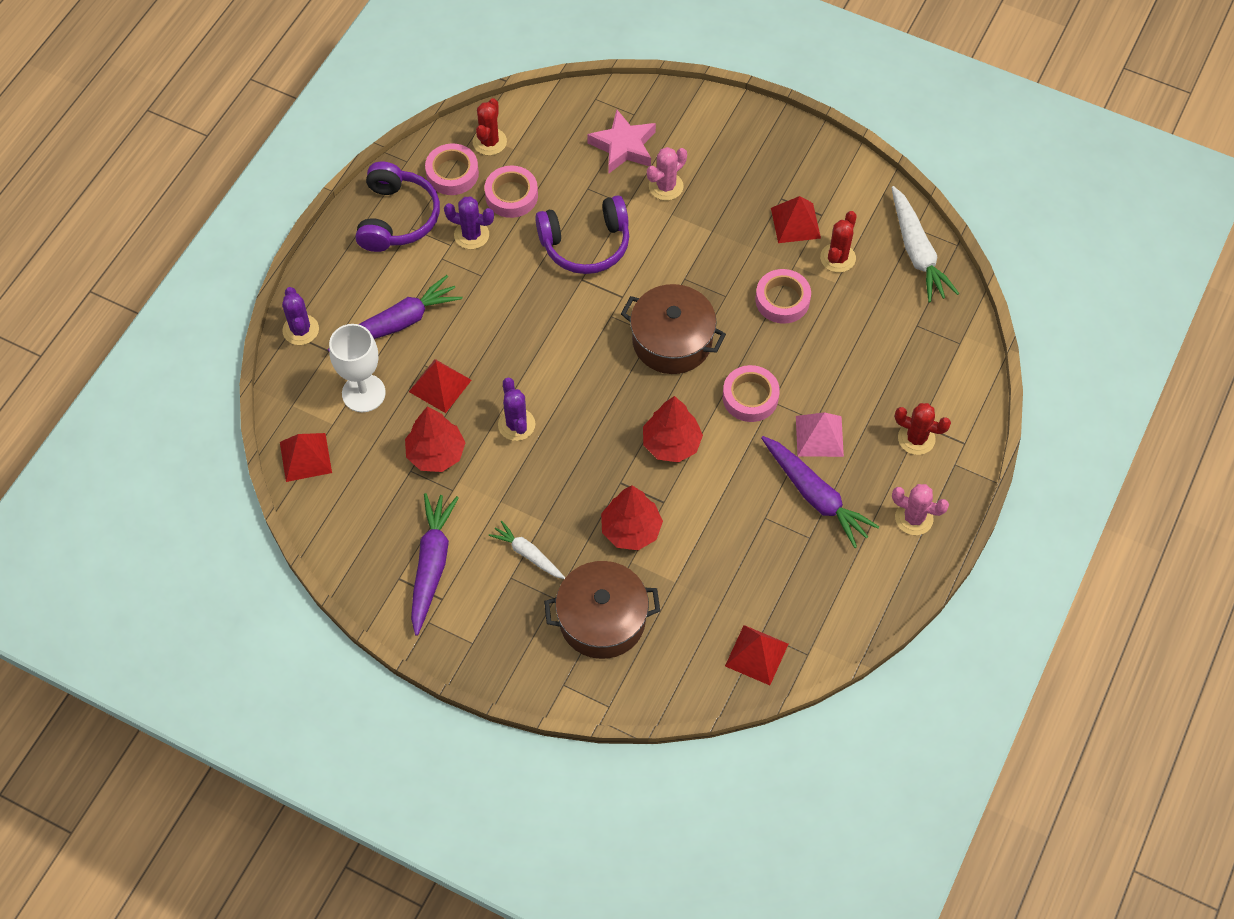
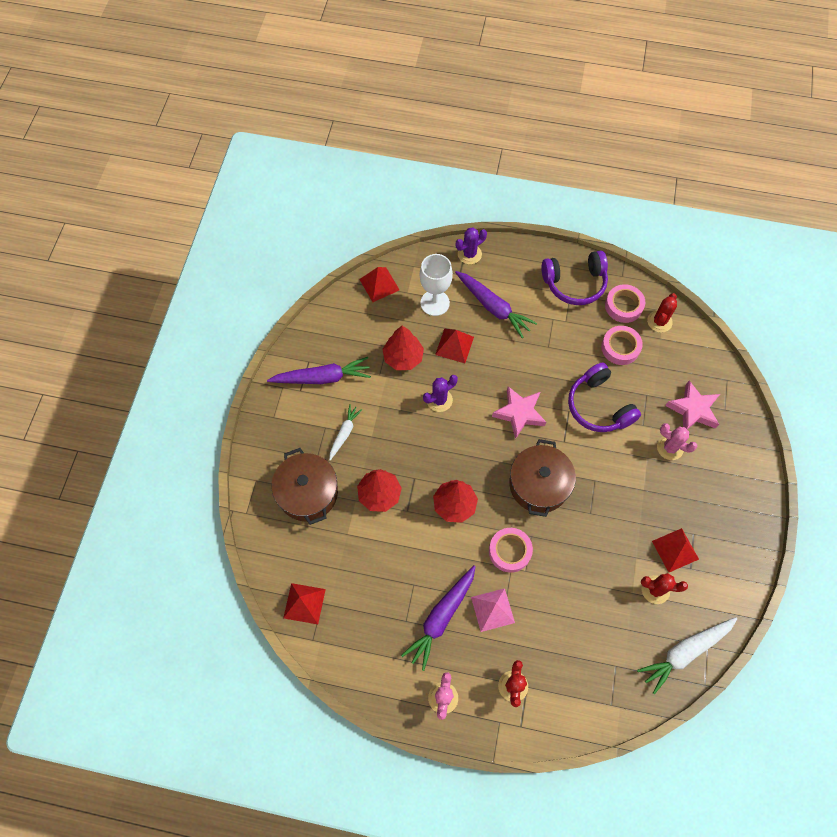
camera: 75 degrees right, 5 degrees up
purple cactus [444,196,494,249] -> none
red cactus [472,98,507,156] -> red cactus turned 60 degrees counterclockwise [647,293,677,333]
pink tape [755,269,811,324] -> none
none -> pink star [492,386,546,439]

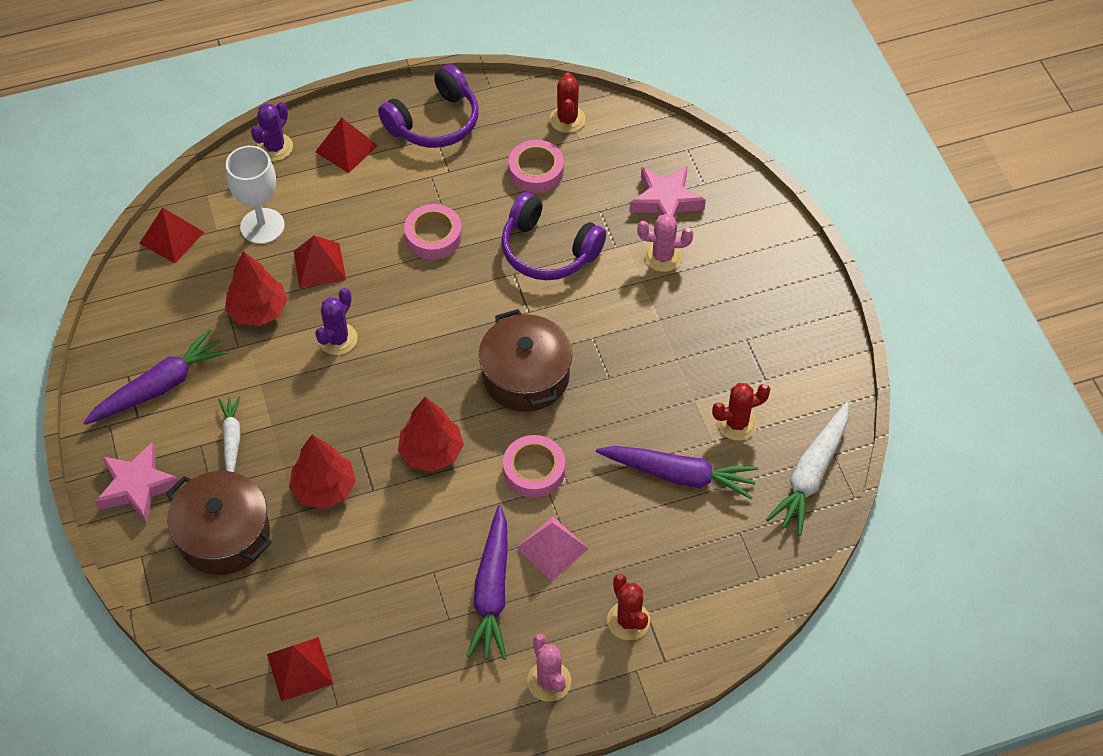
camera: 30 degrees left, 10 degrees down
purple carrot [455,271,537,338] -> purple carrot moved to [596,446,758,499]
pink star [492,386,546,439] -> pink star moved to [95,442,181,523]
pink tape [605,284,645,323] -> pink tape moved to [404,204,462,259]
red pyramid [652,528,699,572] -> red pyramid moved to [315,118,378,173]

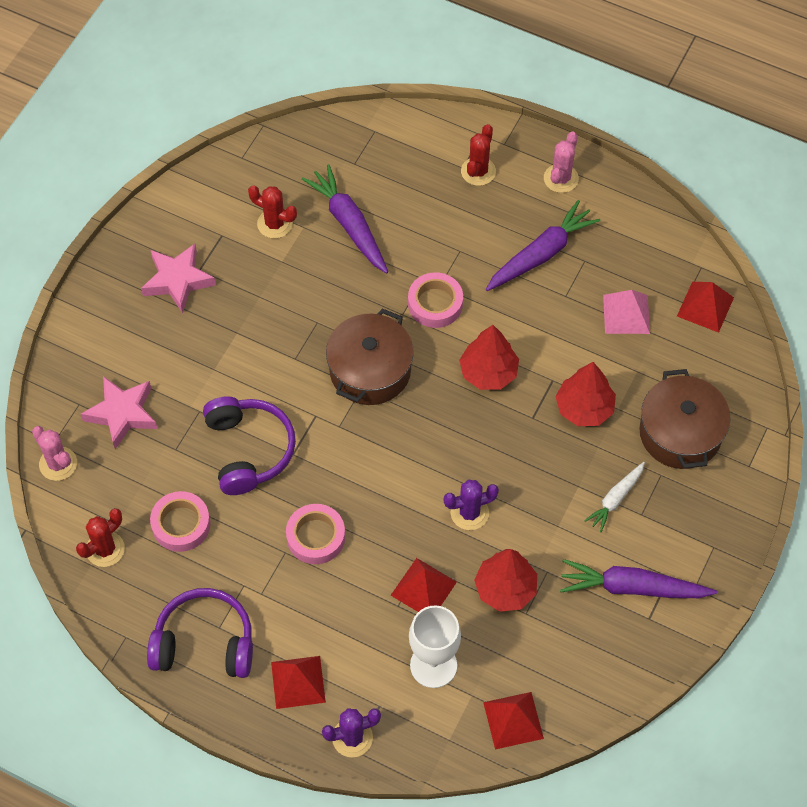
camera: 135 degrees left, 5 degrees up
pink star [95,442,181,523] -> pink star moved to [141,244,216,313]
pink pyramid [516,516,589,581] -> pink pyramid moved to [603,290,650,334]
pink cactus [637,214,693,272] -> pink cactus moved to [32,426,77,481]
white carrot [766,402,849,536] -> none

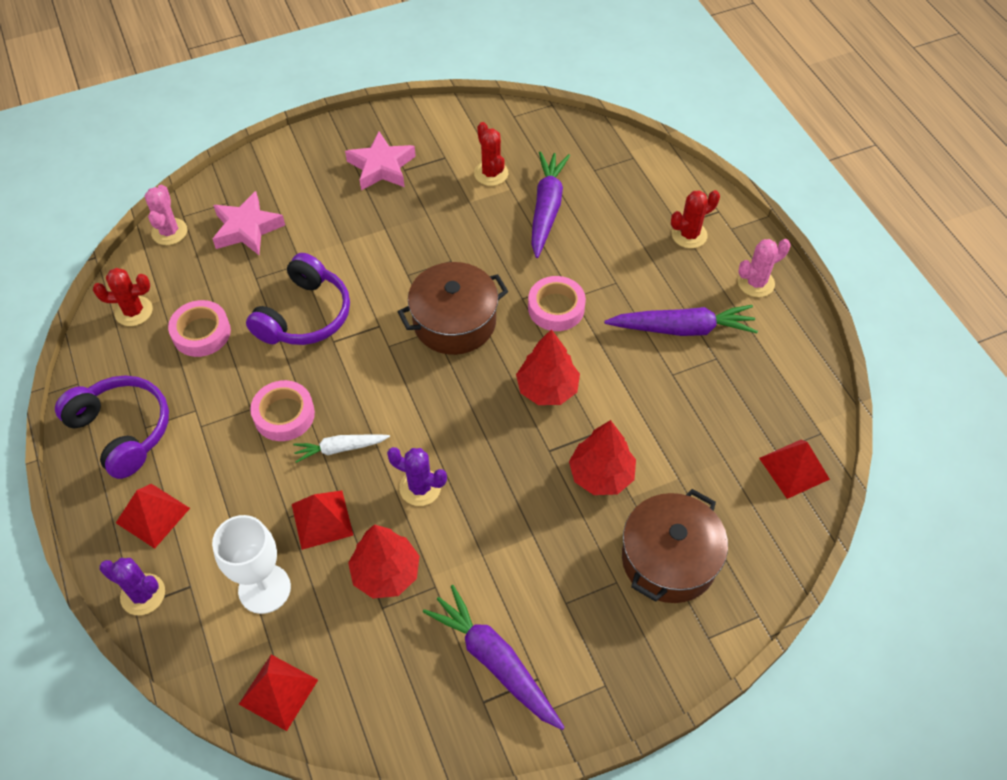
camera: 40 degrees right, 5 degrees down
white carrot [584,462,645,532] -> white carrot moved to [293,434,390,463]
pink pyramid [603,290,650,334] -> none

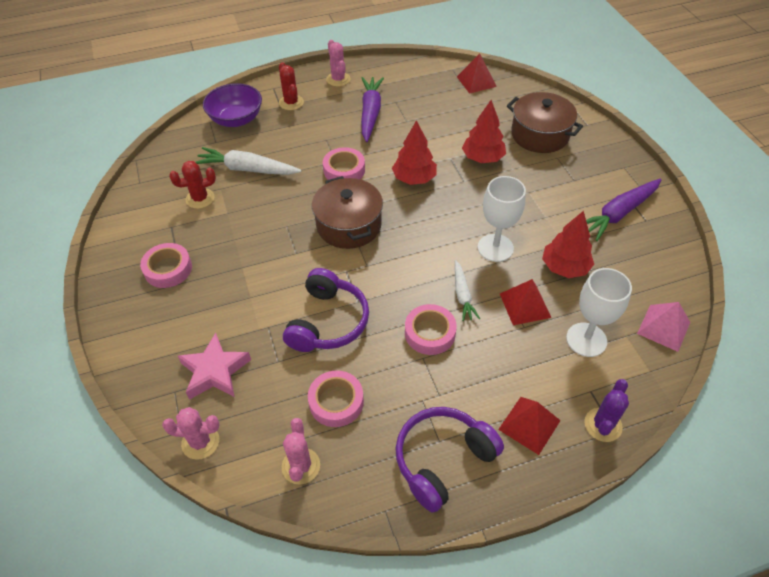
camera: 85 degrees left, 5 degrees down
red cactus [93,268,153,326] -> pink cactus [282,418,320,485]
red pyramid [239,655,318,731] -> pink pyramid [637,302,690,352]
purple headphones [246,253,350,345] -> purple headphones turned 75 degrees clockwise [283,268,369,352]
pink star [345,131,416,190] -> pink tape [140,243,192,288]
purple cactus [387,447,447,506] -> white goblet [478,176,526,262]
purple carrot [531,151,570,258] -> white carrot [195,147,302,175]
none -> purple bowl [203,83,262,127]

